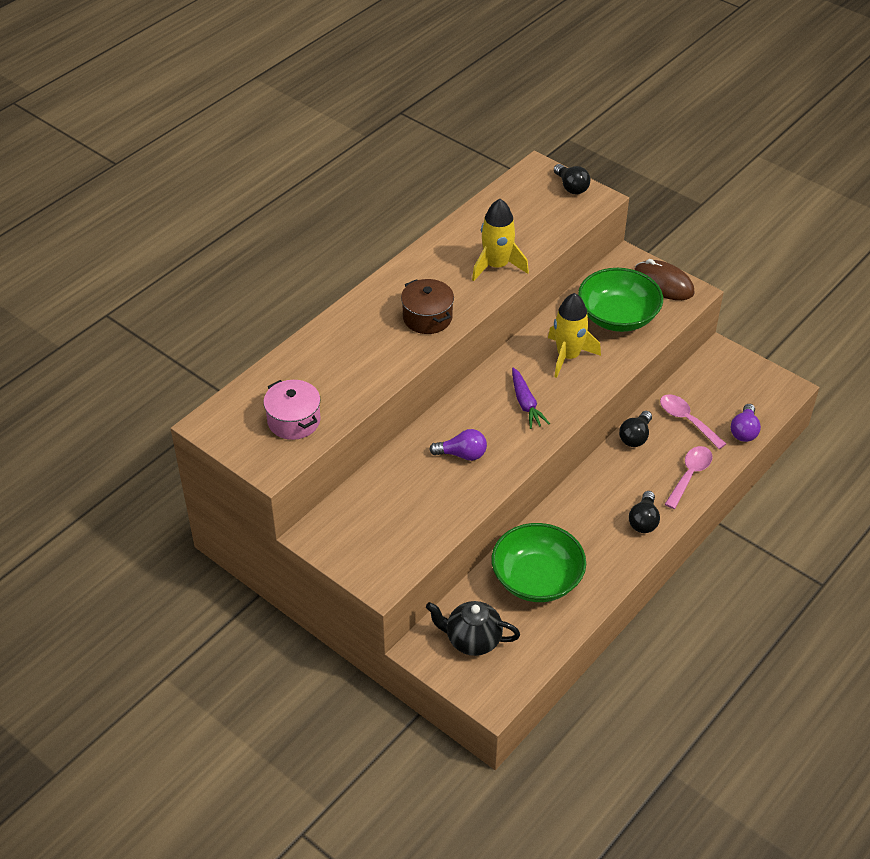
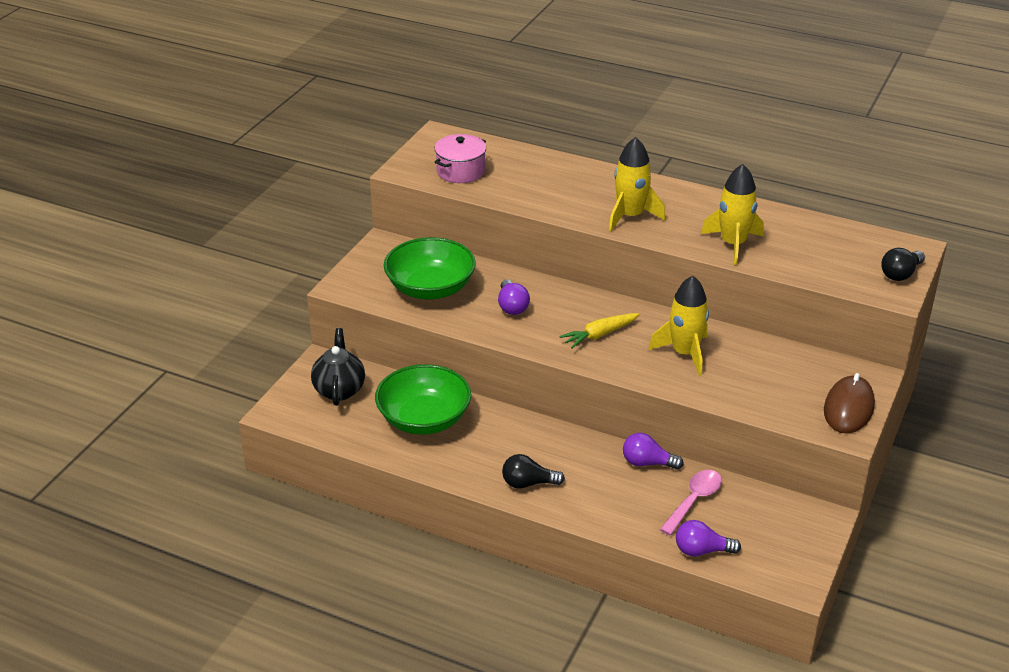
camera: 75 degrees right, 10 degrees down
brown pot [401,279,454,334] -> yellow rocket [609,137,665,231]
purple carrot [512,367,550,429] -> yellow carrot [560,313,640,349]
green bowl [578,268,663,332] -> green bowl moved to [384,237,476,300]
black light bulb [619,411,652,447] -> purple light bulb [623,433,684,470]
pink spoon [665,446,713,509] -> none

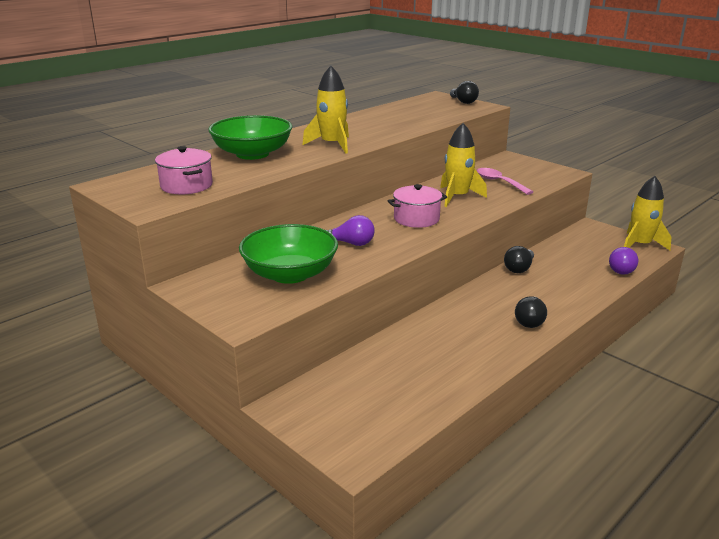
camera: 70 degrees left, 10 degrees down
black teapot [311,328,365,406] -> none
green bowl [375,364,471,435] -> green bowl moved to [208,115,292,160]
yellow carrot [560,313,640,349] -> pink pot [387,184,447,228]
purple light bulb [623,433,684,470] -> black light bulb [504,246,534,273]
pink spoon [660,470,722,536] -> pink spoon moved to [477,168,533,195]
yellow rocket [701,164,764,265] -> yellow rocket moved to [624,176,671,250]
brown mouse [824,373,875,434] -> none

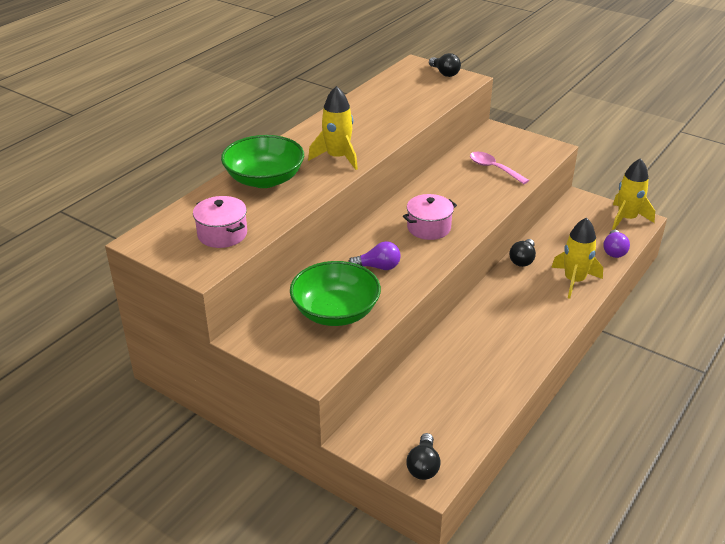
camera: 10 degrees left, 10 degrees up
yellow rocket [440,123,487,207] -> yellow rocket moved to [551,218,603,299]
black light bulb [515,296,547,328] -> black light bulb moved to [406,433,441,480]

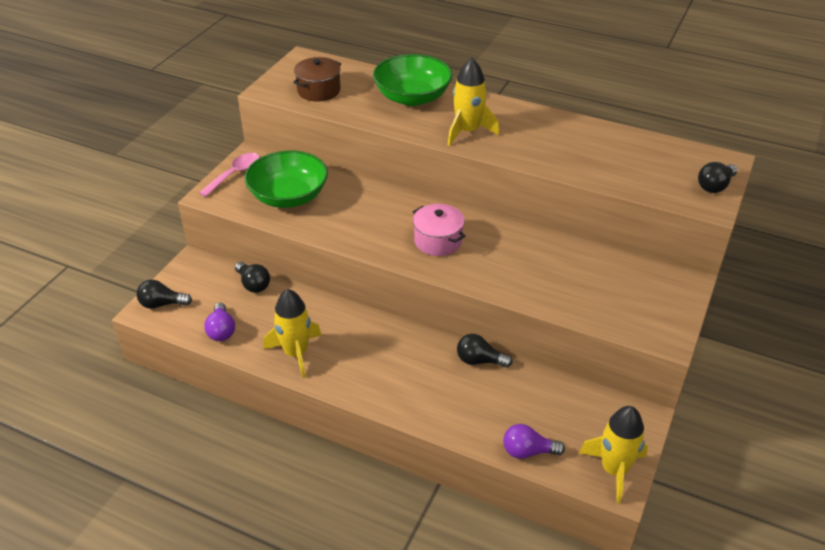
camera: 80 degrees right, 5 degrees up
pink pot [193,196,247,248] -> brown pot [293,57,341,101]
purple light bulb [348,241,401,270] -> purple light bulb moved to [204,302,235,341]
pink spoon [470,152,529,184] -> pink spoon moved to [199,153,260,197]
yellow rocket [551,218,603,299] -> yellow rocket moved to [263,289,321,378]
none -> black light bulb [235,262,270,293]

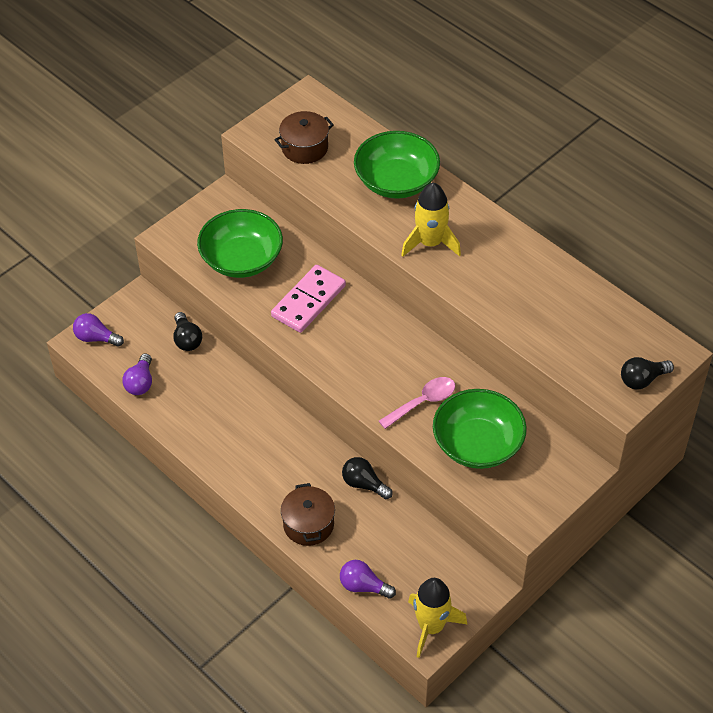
camera: 20 degrees right, 10 degrees up
black light bulb [136,280,192,309] -> purple light bulb [73,313,124,347]
pink spoon [199,153,260,197] -> pink spoon moved to [379,377,455,429]
yellow rocket [263,289,321,378] -> none
pink pot [413,204,465,256] -> none
none -> pink domino [271,265,346,333]
none -> brown pot [281,483,335,546]
none -> green bowl [433,389,527,469]

